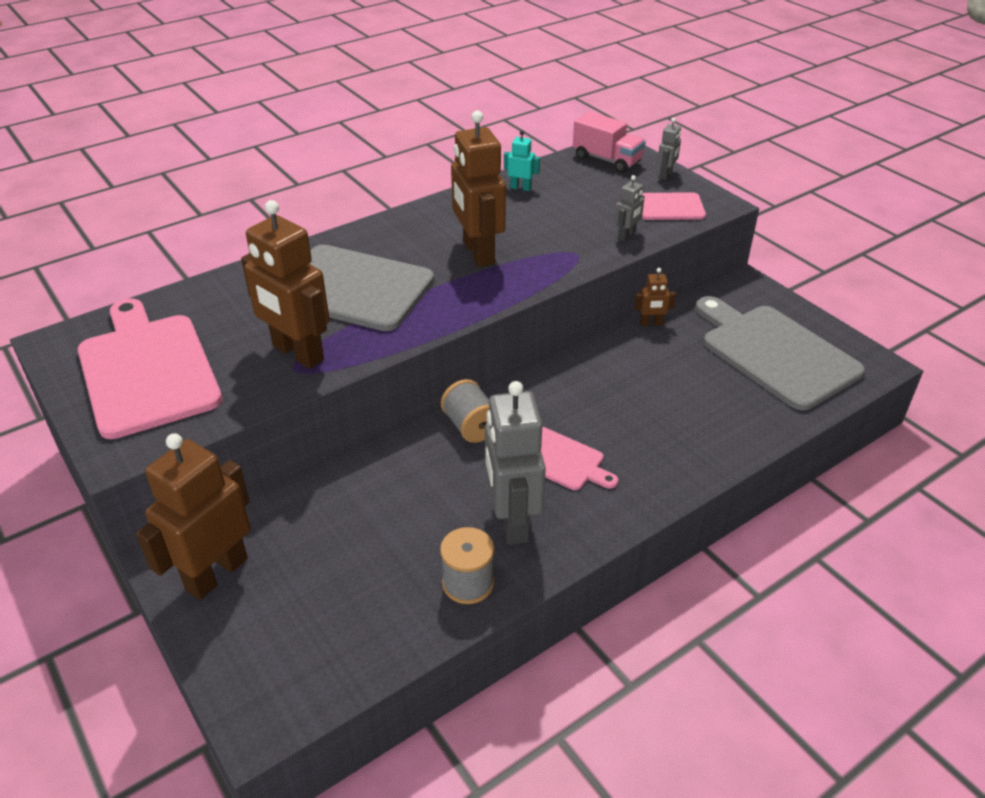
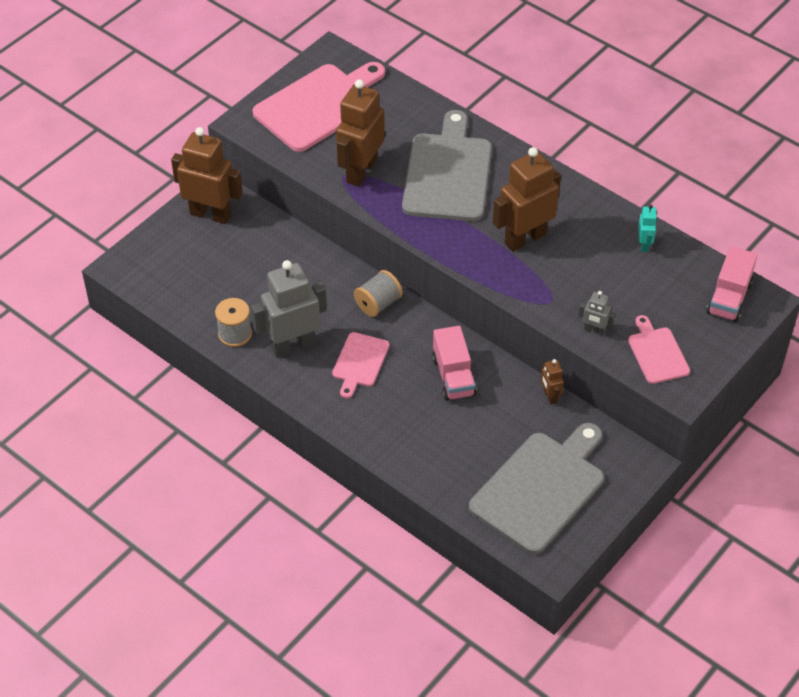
camera: 75 degrees right, 10 degrees up
grey robot [657,118,681,180] -> none
none -> pink truck [432,326,477,401]

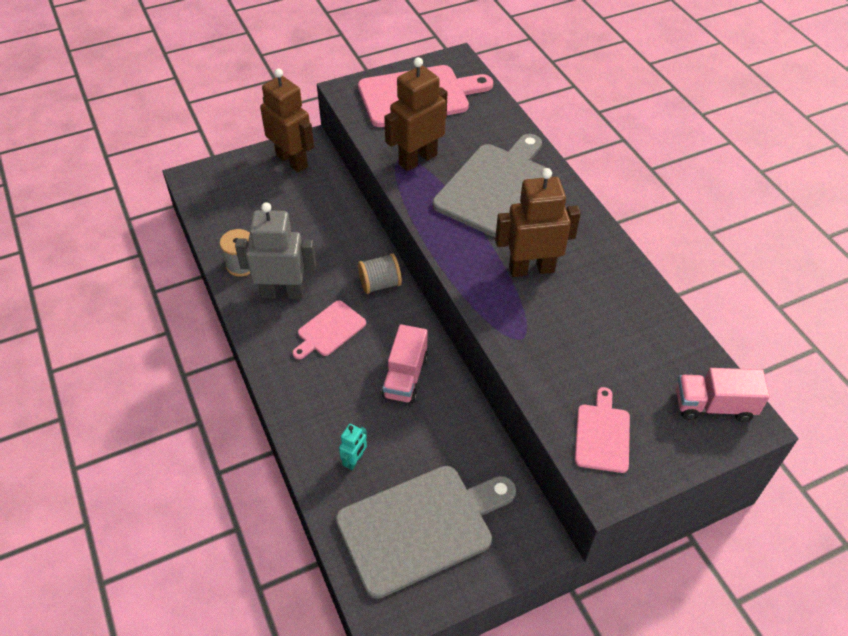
camera: 25 degrees right, 0 degrees up
brown robot [541,359,564,405] -> none
grey robot [578,291,615,336] -> none
turquoise robot [638,205,657,252] -> turquoise robot moved to [339,424,367,470]
pink truck [706,246,757,322] -> pink truck turned 45 degrees clockwise [676,368,770,422]

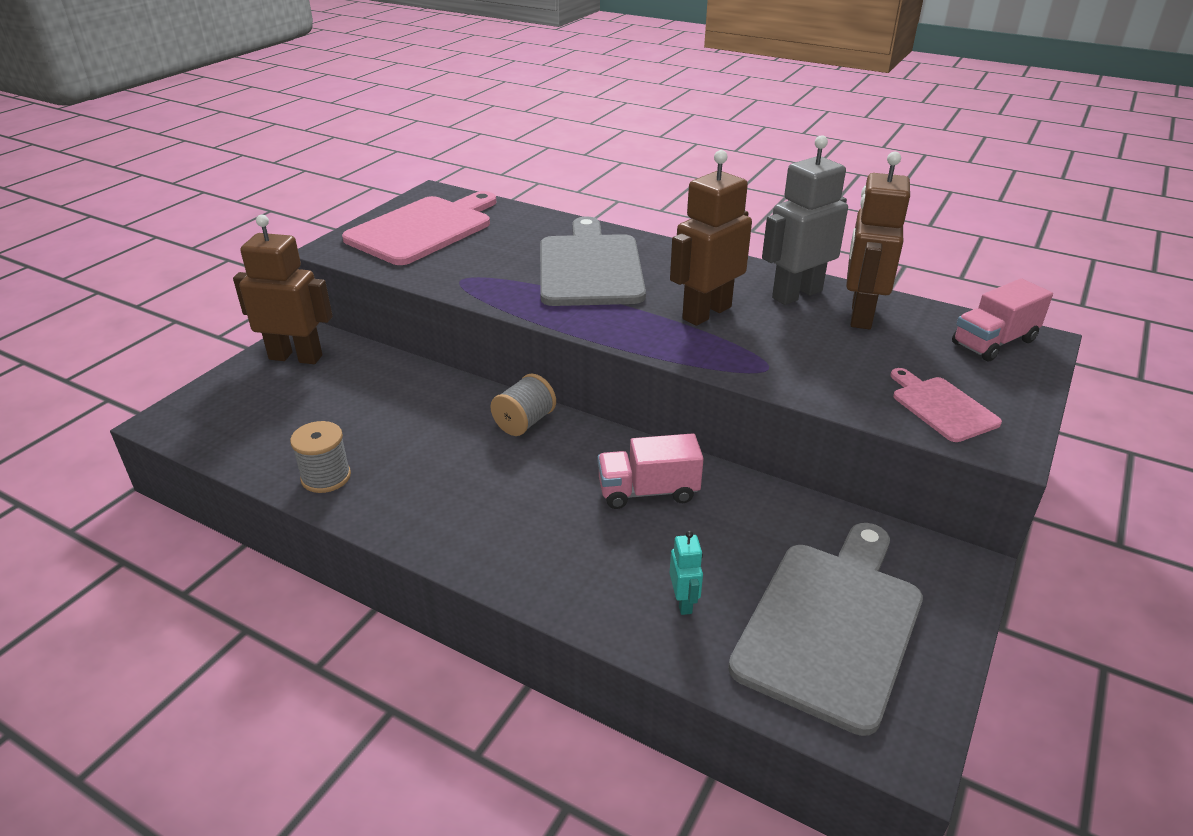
camera: 35 degrees left, 15 degrees down
grey robot [235,202,316,299] -> grey robot moved to [762,135,848,305]
pink cutting board [292,300,366,359] -> none
pink truck [381,324,428,403] -> pink truck turned 105 degrees clockwise [598,433,704,509]
brown robot [384,57,447,171] -> brown robot moved to [846,152,910,329]

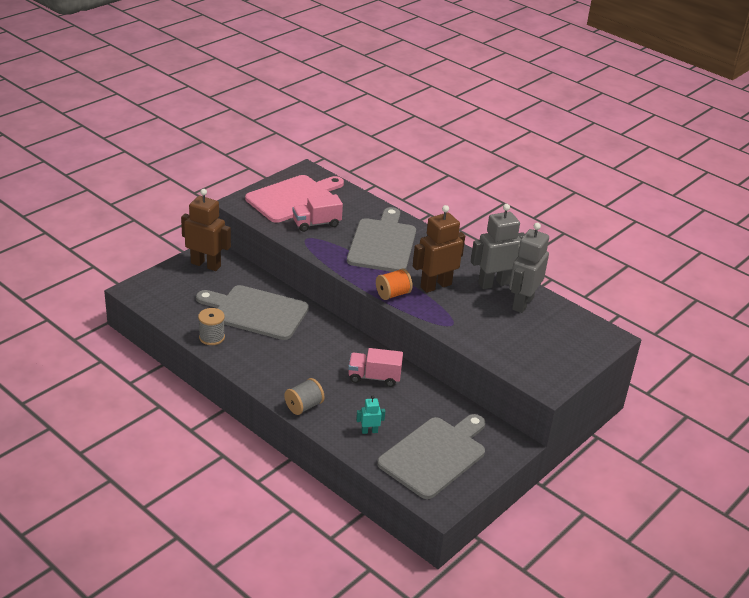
camera: 10 degrees right, 0 degrees up
grey spool [490,374,556,436] -> grey spool moved to [284,378,325,415]
turquoise robot [670,531,703,615] -> turquoise robot turned 105 degrees counterclockwise [356,395,385,434]
brown robot [846,152,910,329] -> grey robot [509,223,549,313]
pink cutting board [890,368,1002,442] -> none
pink truck [952,278,1053,362] -> pink truck moved to [292,194,343,232]
none -> grey cutting board [196,285,309,340]
none -> orange spool [376,268,413,300]

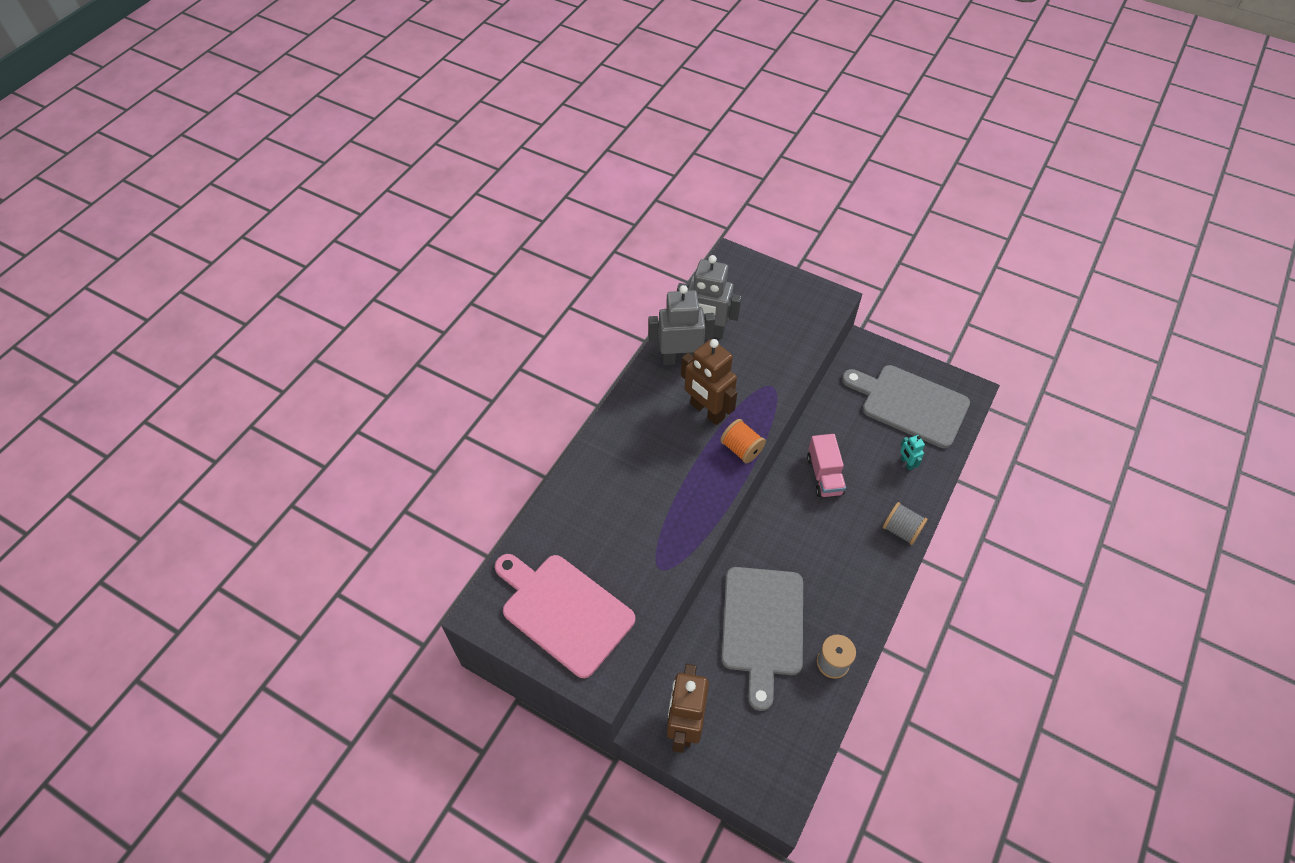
camera: 100 degrees left, 20 degrees up
pink truck [292,194,343,232] -> none
grey cutting board [347,207,416,272] -> none
grey robot [471,204,525,289] -> grey robot turned 120 degrees clockwise [648,285,715,365]

